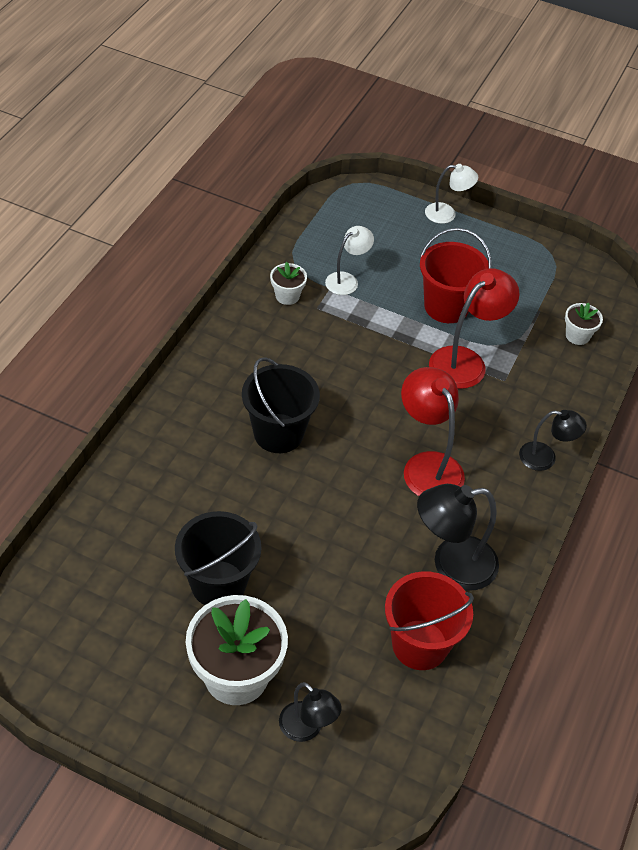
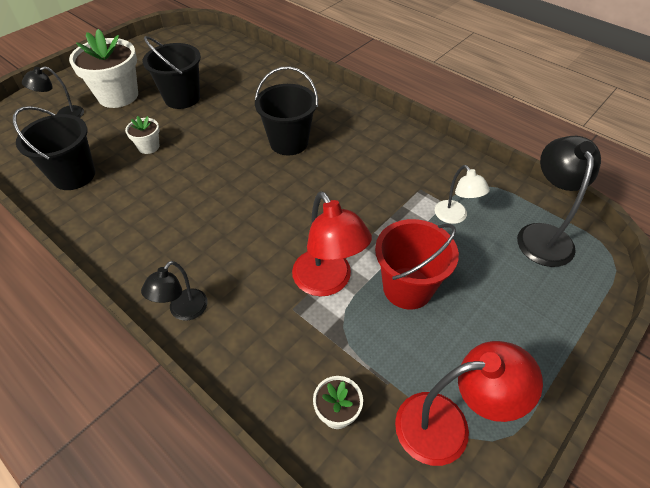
camera: 110 degrees right, 0 degrees up
white flower pot [270,262,307,305] -> white flower pot moved to [125,116,160,154]
red bucket [385,571,474,670] -> black bucket [13,106,95,190]
red lamp [401,367,465,496] -> red lamp moved to [395,341,543,466]
black lamp [417,484,499,590] -> black lamp moved to [517,136,601,267]
white lamp [425,164,478,224] -> none

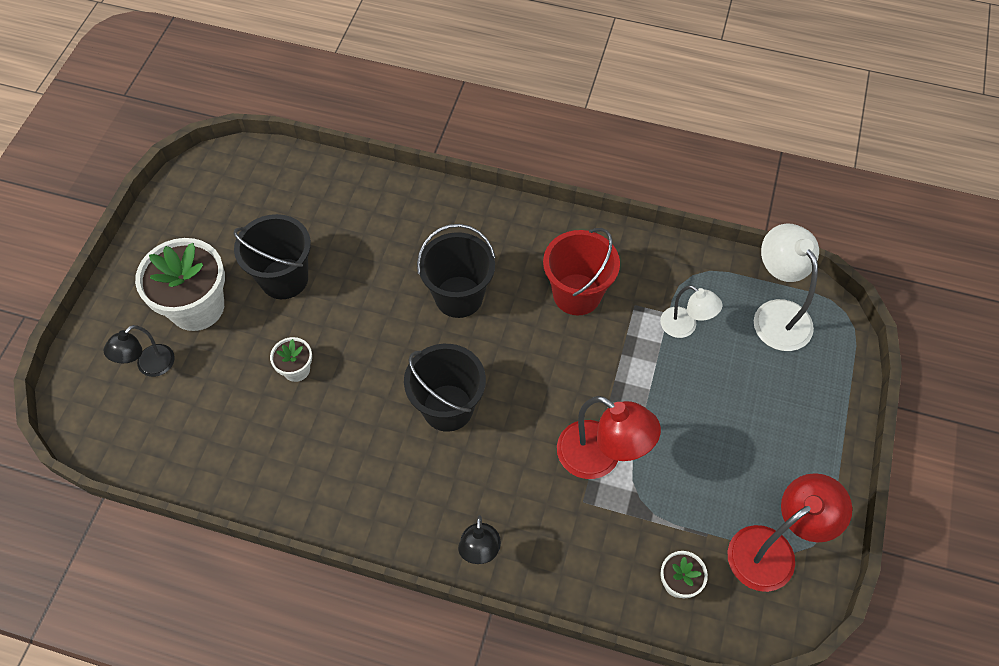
camera: 25 degrees left, 10 degrees up
black bucket [13,106,95,190] -> black bucket moved to [404,344,486,432]
red bucket [375,219,459,309] -> red bucket moved to [543,228,620,315]
black lamp [517,136,601,267] -> white lamp [754,223,819,351]

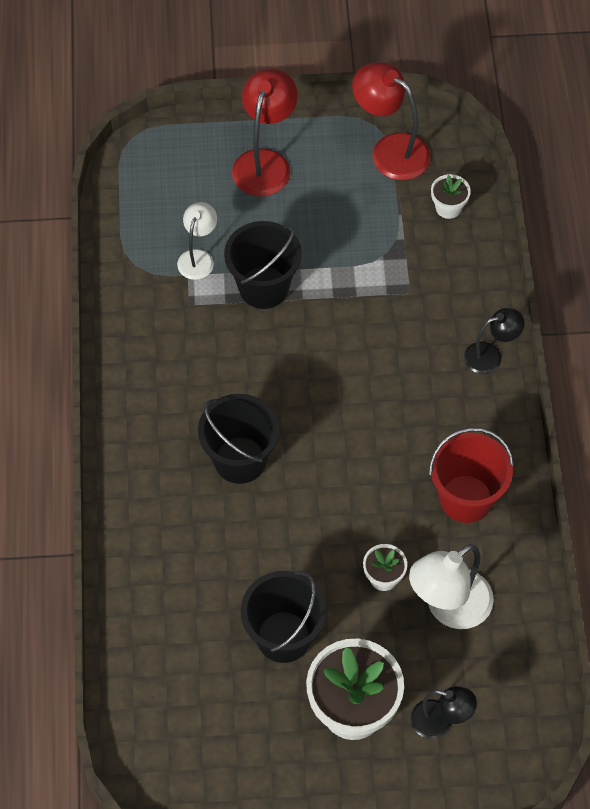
camera: 110 degrees left, 0 degrees up
black bucket [404,344,486,432] -> black bucket moved to [224,221,302,309]
red bucket [543,228,620,315] -> red bucket moved to [429,428,514,523]
red lamp [557,396,661,479] -> red lamp moved to [232,68,298,196]
white lamp [754,223,819,351] -> white lamp moved to [409,544,494,629]

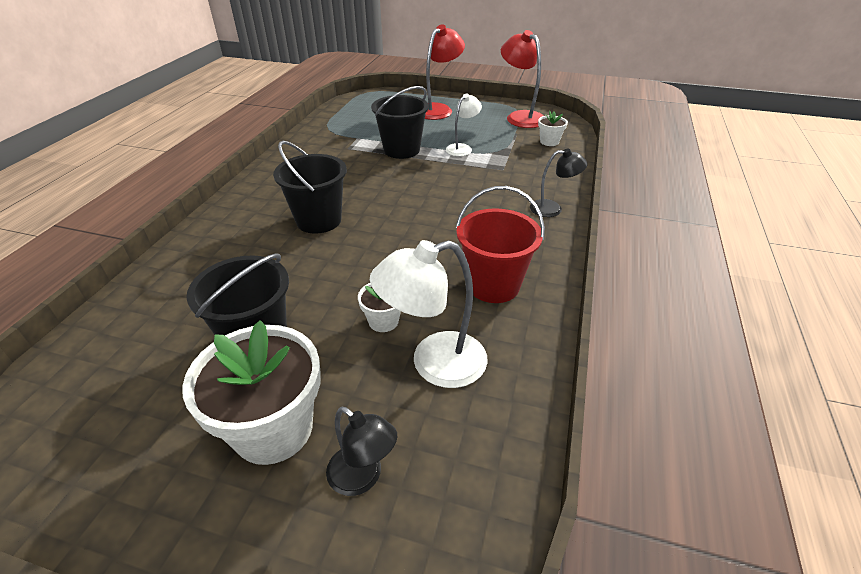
camera: 20 degrees right, 20 degrees down
white lamp [177,202,217,280] -> white lamp moved to [446,93,482,156]

